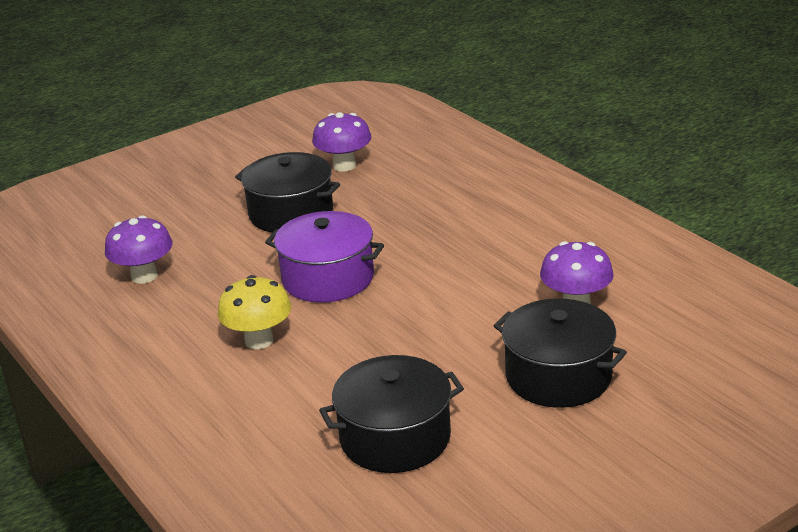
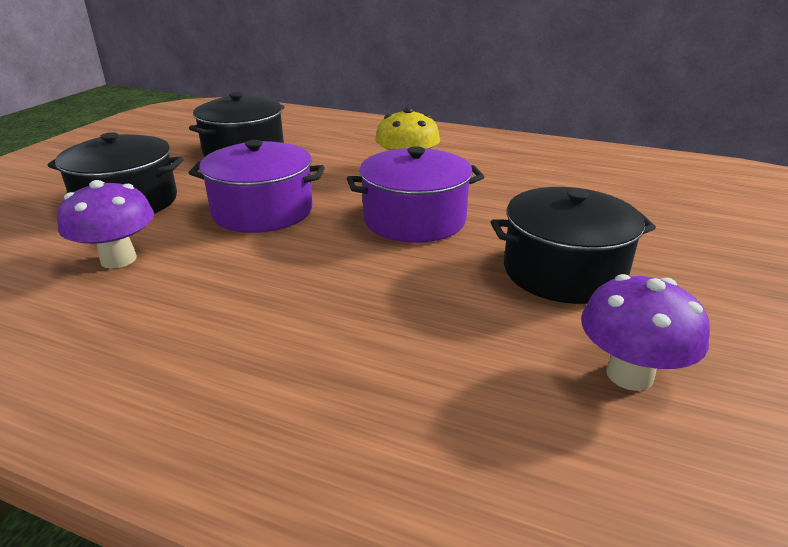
camera: 145 degrees right, 0 degrees up
purple mushroom [105,215,172,284] -> none
none -> purple pot [189,140,325,233]

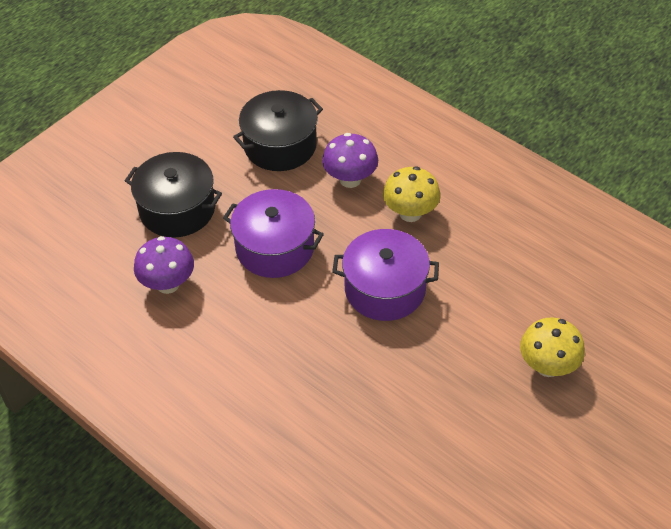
camera: 20 degrees right, 20 degrees up
black pot [491,187,656,304] -> none
purple mushroom [581,274,710,391] -> purple mushroom moved to [322,133,378,188]
none -> yellow mushroom [520,317,585,377]

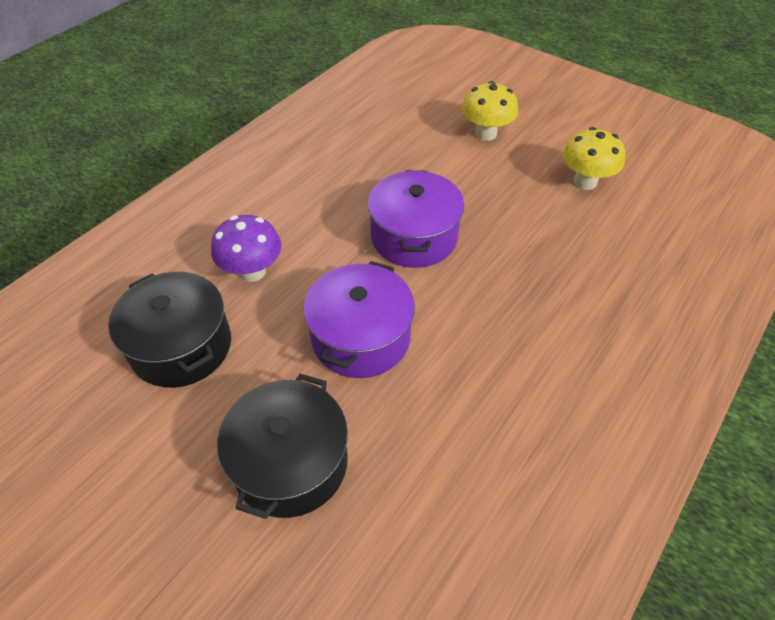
camera: 95 degrees left, 0 degrees up
purple mushroom [134,236,194,294] -> none
yellow mushroom [383,166,441,222] -> yellow mushroom moved to [562,127,625,190]

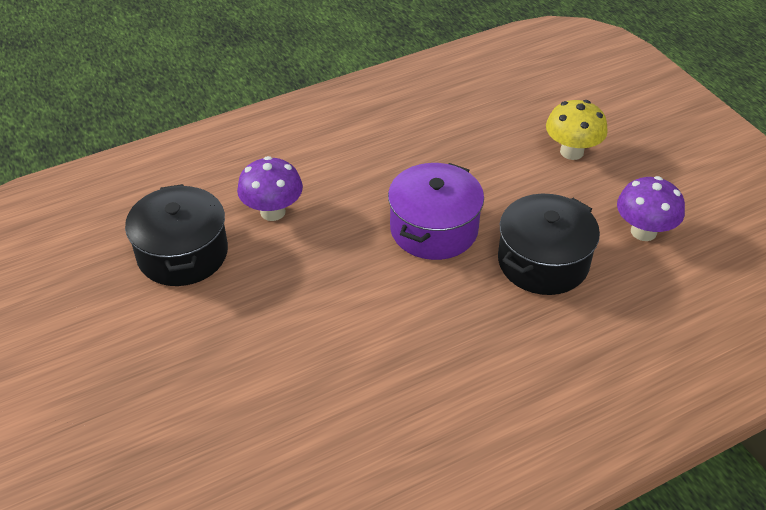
camera: 25 degrees right, 5 degrees down
black pot [217,374,348,519] -> black pot moved to [498,194,600,295]
purple pot [303,261,415,378] -> none
yellow mushroom [562,127,625,190] -> purple mushroom [617,176,685,241]

